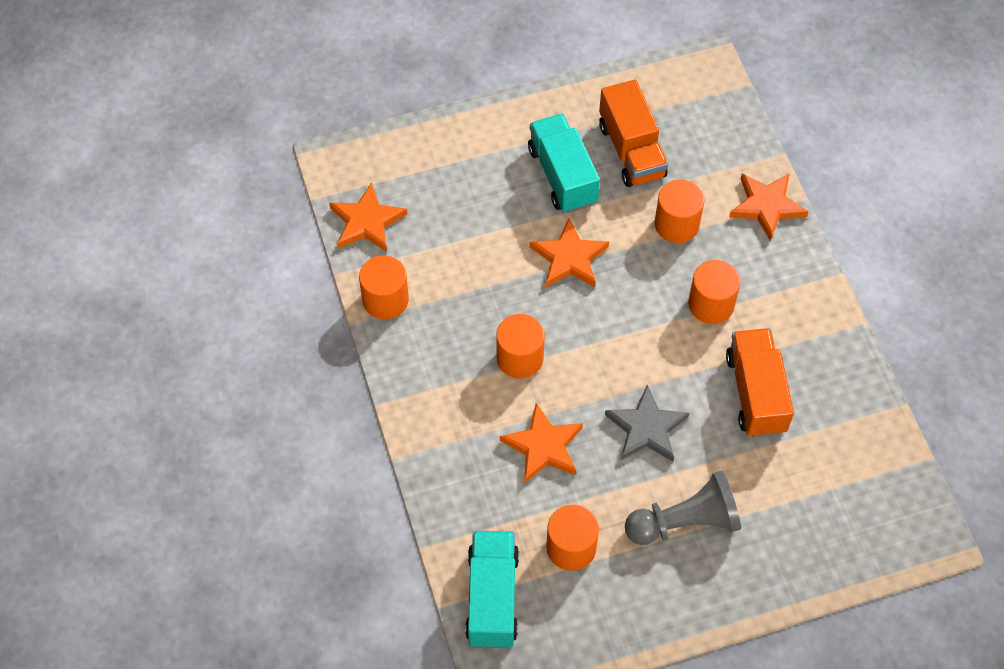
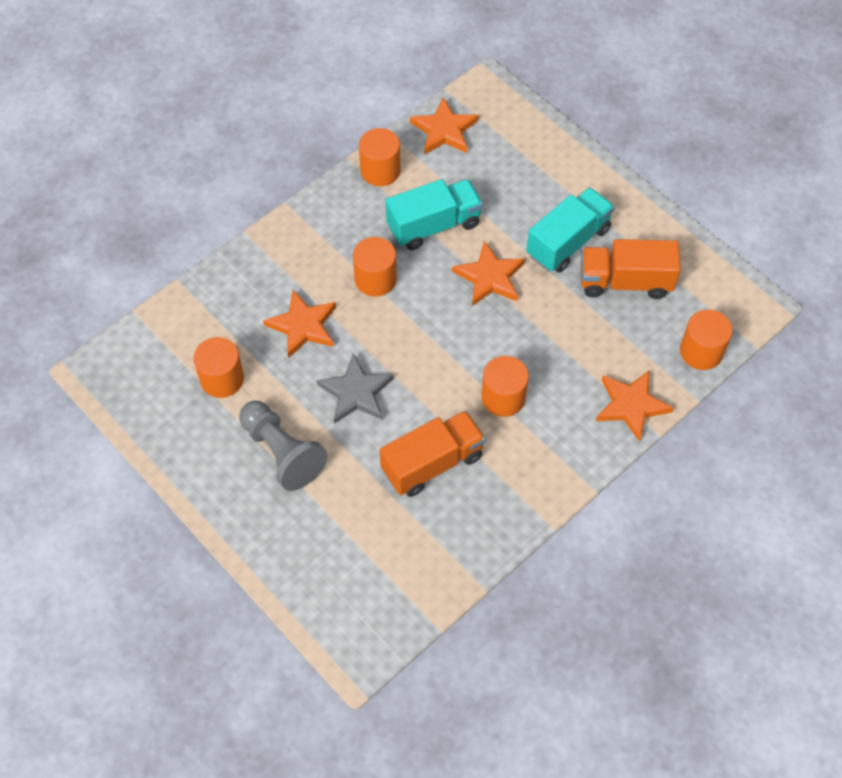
camera: 65 degrees right, 0 degrees up
turquoise truck [465,531,519,648] -> turquoise truck moved to [386,179,483,250]
orange truck [599,80,668,187] -> orange truck turned 45 degrees clockwise [581,239,681,299]
orange cylinder [655,180,704,243] -> orange cylinder moved to [680,310,732,370]

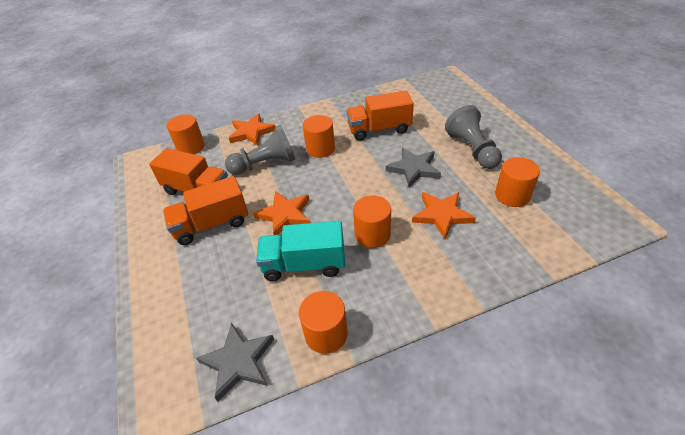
camera: 155 degrees left, 15 degrees down
orange star [410,97,478,154] -> grey star [196,322,274,402]
turquoise truck [526,187,614,273] -> orange truck [163,176,248,245]
none -> grey pawn [225,125,295,175]

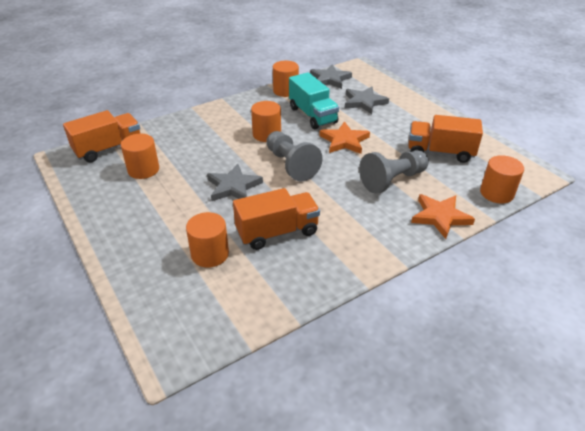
camera: 165 degrees right, 5 degrees down
orange truck [163,176,248,245] -> orange truck moved to [63,110,140,163]
turquoise truck [256,221,345,281] -> turquoise truck turned 75 degrees clockwise [289,72,339,129]
orange cylinder [303,115,335,158] -> orange cylinder moved to [186,212,229,268]
orange star [412,192,476,239] -> none
grey pawn [445,105,502,169] -> grey pawn moved to [266,131,323,182]
none -> grey star [345,87,389,114]

